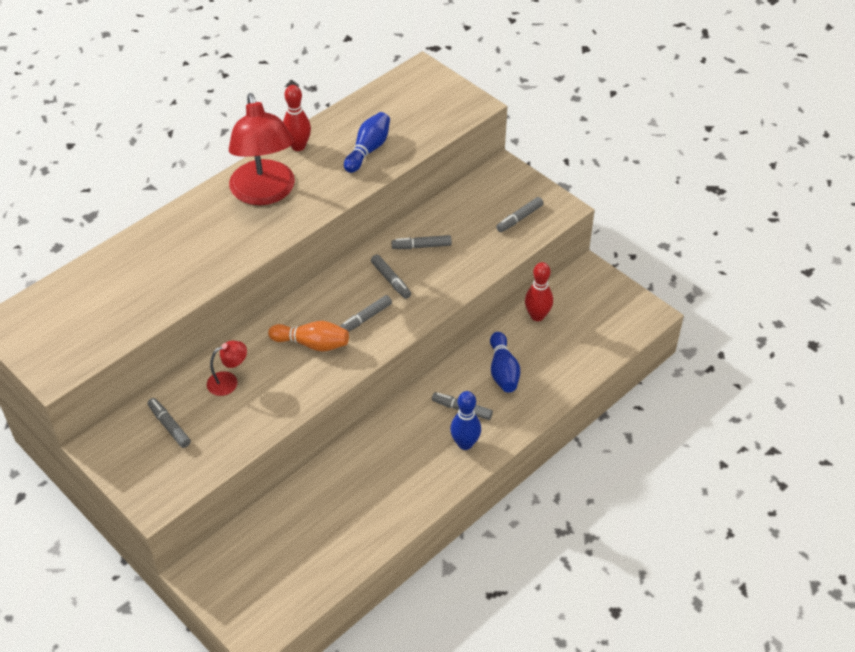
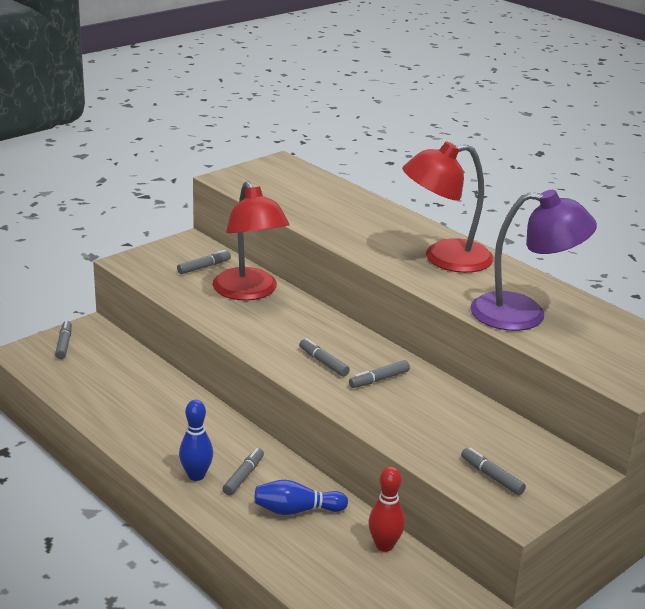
camera: 90 degrees right, 20 degrees down
red lamp [207,341,247,396] -> red lamp [212,181,289,300], size x2.28
orange bowling pin [268,321,349,352] -> none
red bowling pin [283,85,311,151] -> none
blue bowling pin [344,112,390,173] -> purple lamp [470,190,597,331]
grey marker [391,235,452,249] -> grey marker moved to [55,320,72,359]

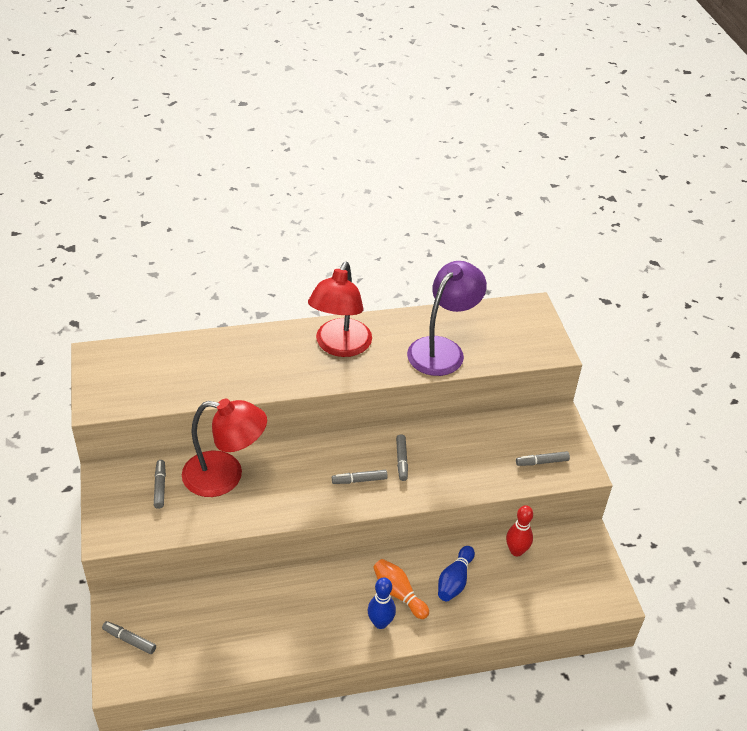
camera: 60 degrees left, 15 degrees up
grey marker [223,448,264,495] -> orange bowling pin [373,559,429,619]

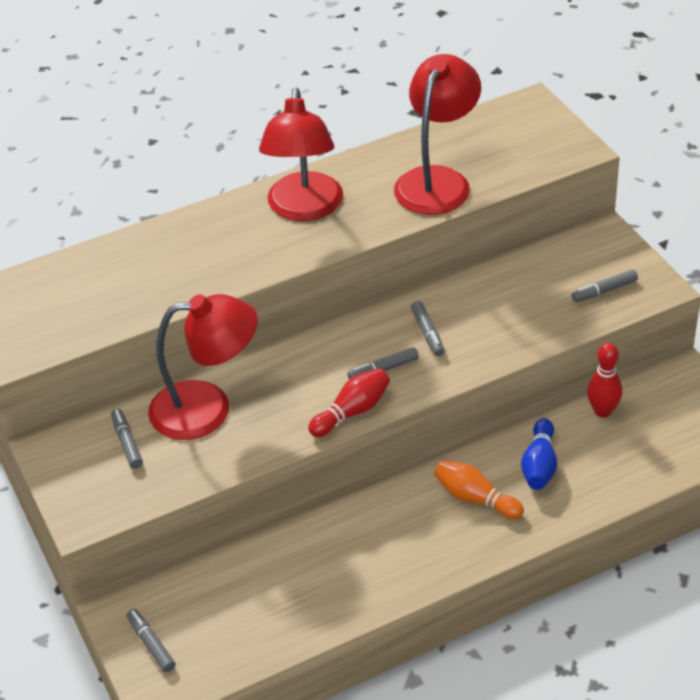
camera: 10 degrees left, 0 degrees up
grey marker [102,621,156,654] -> grey marker turned 45 degrees clockwise [127,609,176,672]
blue bowling pin [368,577,396,629] -> none
purple lamp [407,261,487,376] -> red lamp [394,54,481,215]
none -> red bowling pin [308,368,390,437]

